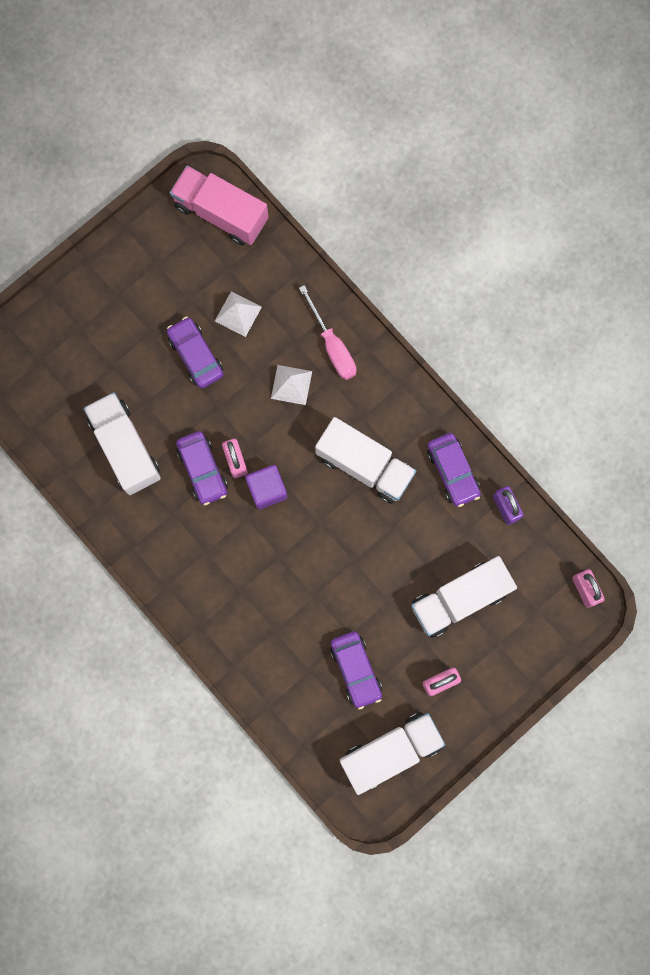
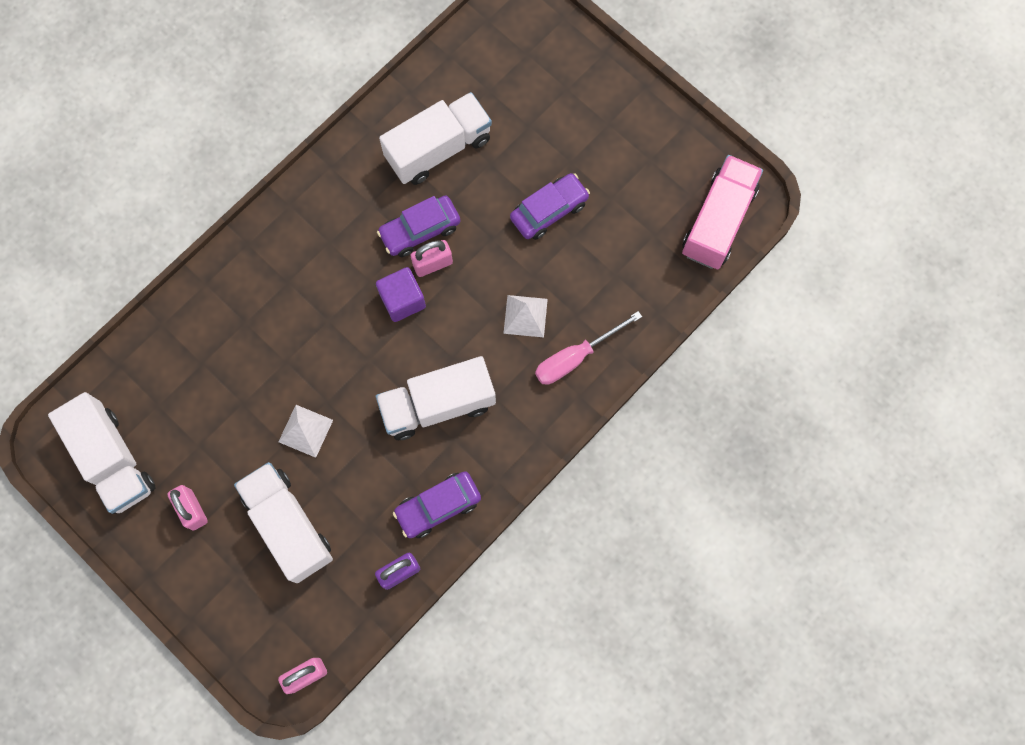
camera: 85 degrees right, 5 degrees down
white pyramid [215,291,262,337] -> white pyramid moved to [278,405,333,458]
white truck [315,417,416,504] -> white truck turned 45 degrees clockwise [376,356,496,440]
purple car [330,631,382,710] -> none

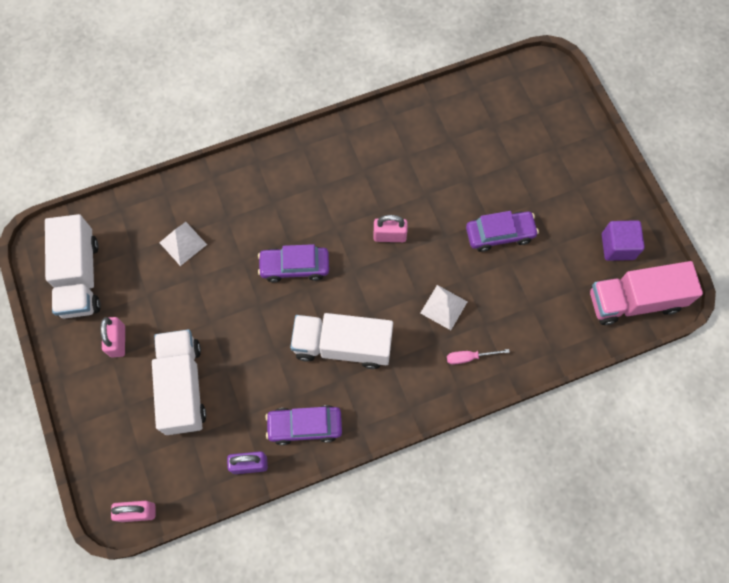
camera: 25 degrees right, 5 degrees down
white pyramid [278,405,333,458] -> white pyramid moved to [159,222,207,266]
purple cube [376,267,426,322] -> purple cube moved to [602,220,645,261]
purple car [377,196,461,257] -> purple car moved to [258,244,329,283]
white truck [379,92,492,185] -> none
pink screwdriver [535,311,642,385] -> pink screwdriver [447,349,510,365], size x0.59
pink truck [682,155,763,269] -> pink truck turned 150 degrees counterclockwise [590,261,703,325]

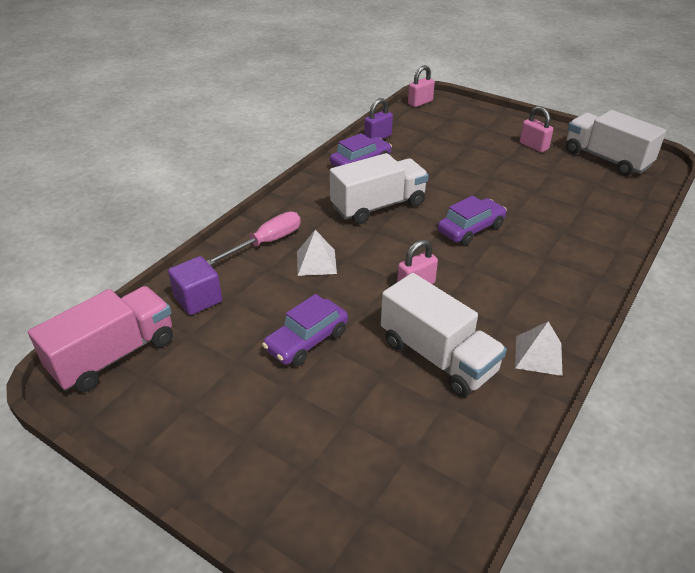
camera: 145 degrees right, 30 degrees down
white truck [152,329,206,435] -> white truck moved to [381,273,507,397]
white pyramid [159,222,207,266] -> white pyramid moved to [515,321,563,376]
pink screwdriver [447,349,510,365] -> pink screwdriver [207,212,301,265], size x1.70
purple cube [602,220,645,261] -> purple cube moved to [168,256,222,315]

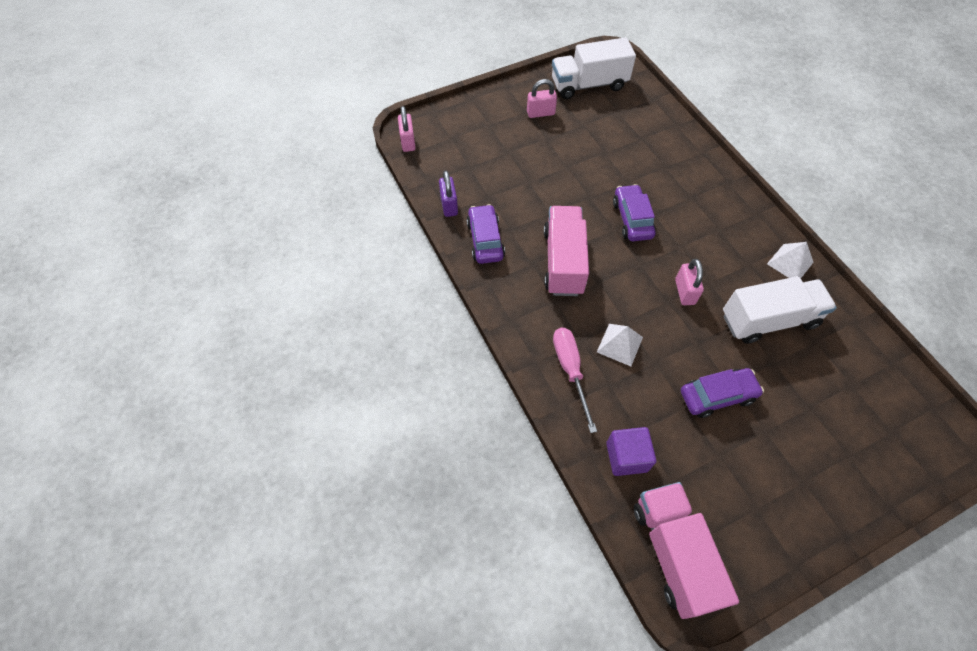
camera: 60 degrees left, 20 degrees up
purple car [262,294,348,366] -> purple car turned 90 degrees counterclockwise [681,368,764,418]
white truck [330,153,429,224] -> pink truck [544,206,589,296]

